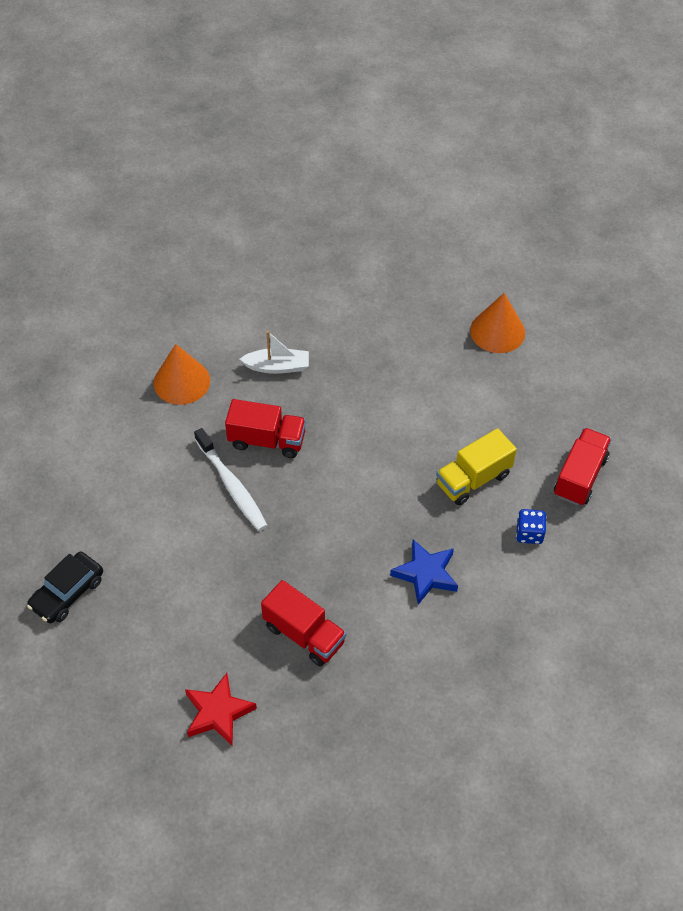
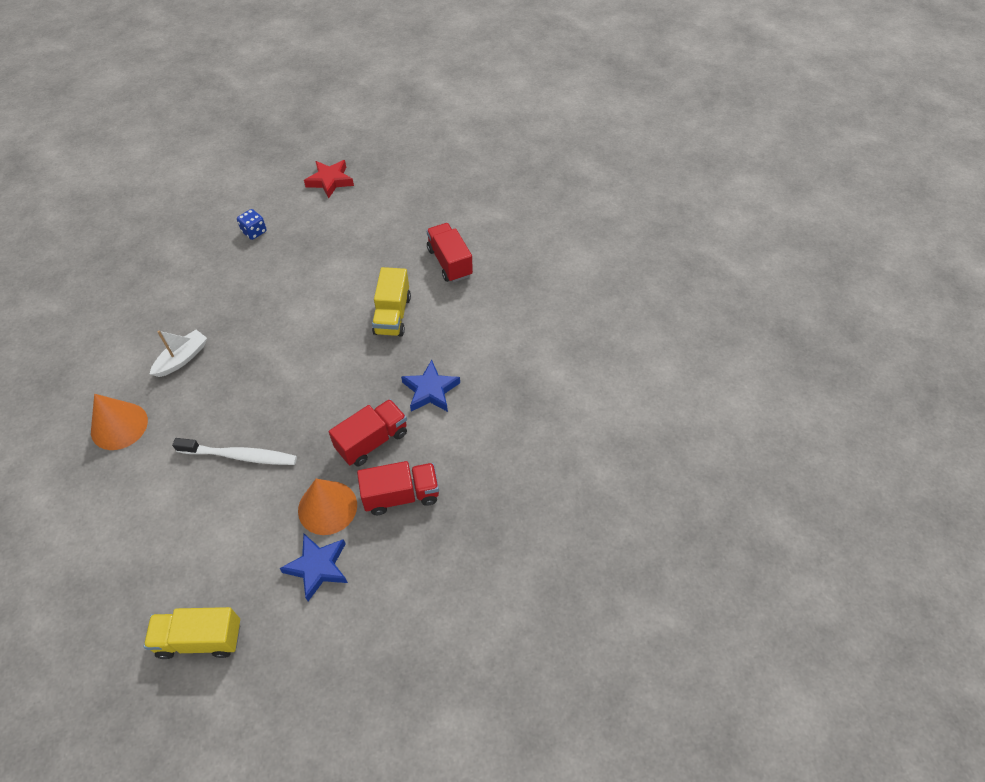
camera: 50 degrees left, 0 degrees up
black car [27,551,103,623] -> yellow truck [144,607,240,659]
red star [185,673,257,746] -> red star moved to [304,160,354,199]
red truck [225,399,306,458] -> red truck moved to [329,399,407,466]
orange cone [470,293,525,353] -> orange cone moved to [298,479,357,535]
blue dice [516,509,546,544] -> blue dice moved to [237,209,267,240]
none -> blue star [279,534,348,601]

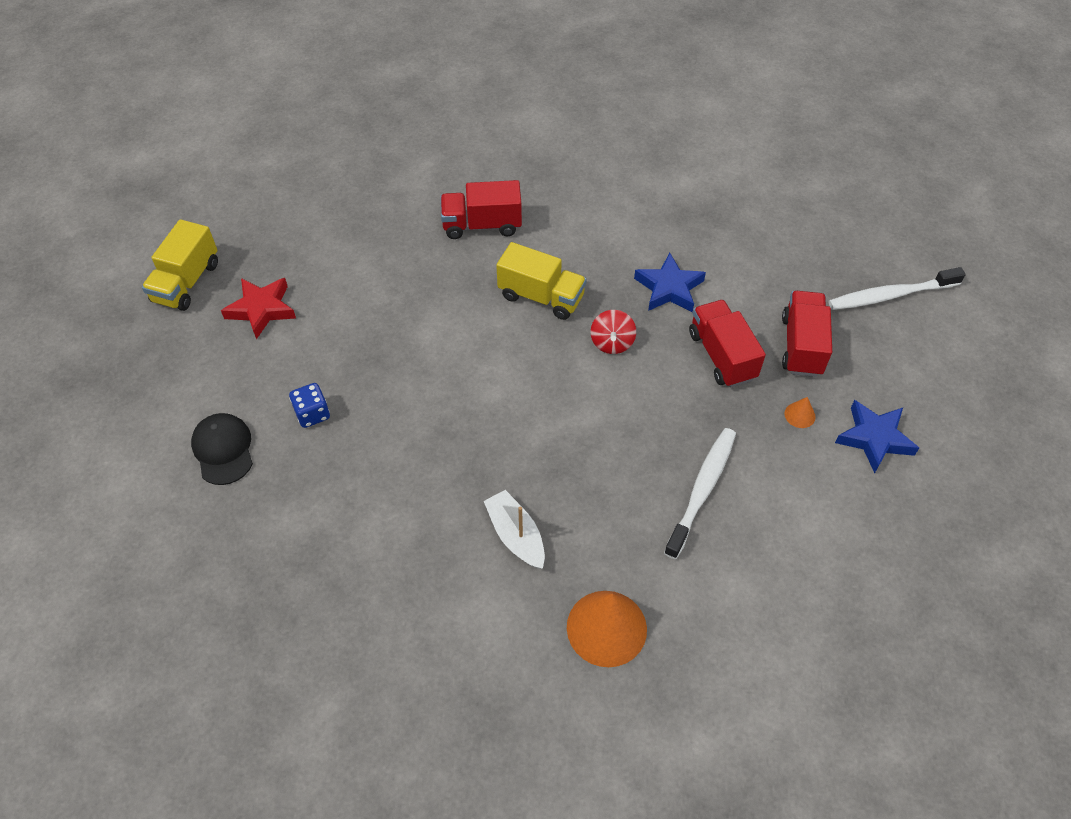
camera: 70 degrees left, 0 degrees up
yellow truck [144,607,240,659] -> yellow truck moved to [142,219,218,311]
orange cone [298,479,357,535] -> orange cone [784,397,816,428], size x0.44
none -> black cap [191,413,253,485]
none -> red spinning top [590,310,636,354]
none -> white toothbrush [828,267,966,310]

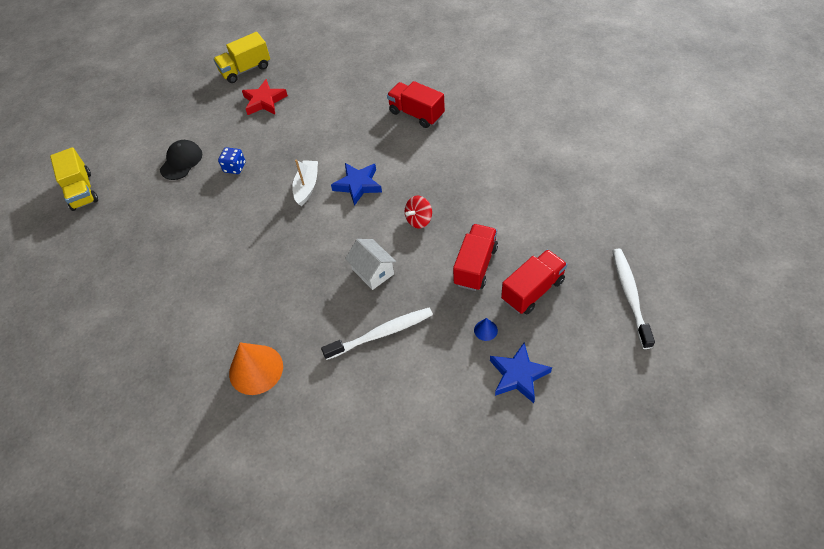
camera: 45 degrees right, 0 degrees up
white boat [484,490,545,569] -> white boat moved to [292,159,318,206]
yellow truck [496,242,587,320] -> yellow truck moved to [50,147,98,211]
blue star [634,253,706,312] -> blue star moved to [331,163,382,206]
orange cone [784,397,816,428] -> blue cone [474,318,498,341]
white toothbrush [828,267,966,310] -> white toothbrush turned 60 degrees clockwise [612,249,655,349]
none -> white house [345,239,396,290]

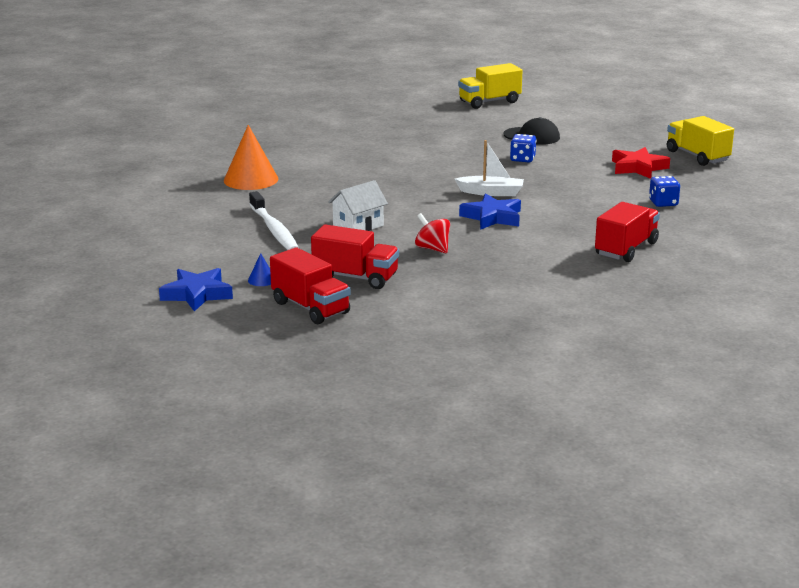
camera: 85 degrees right, 30 degrees down
white toothbrush [612,249,655,349] -> none
none -> blue dice [649,176,680,207]

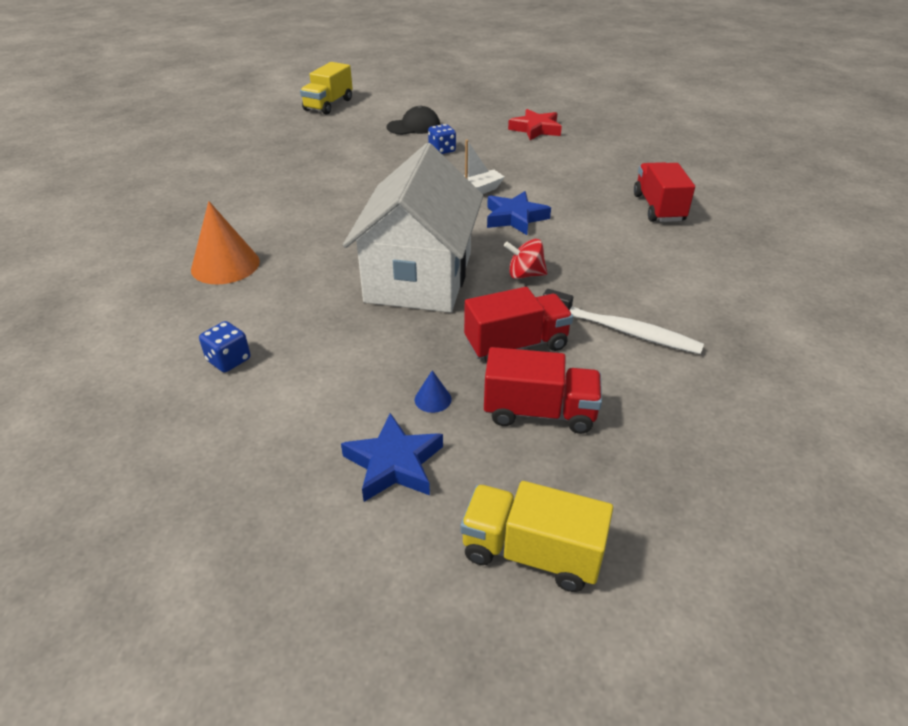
camera: 40 degrees left, 15 degrees up
white toothbrush [249,191,299,250] -> white toothbrush moved to [543,289,704,354]
white house [328,180,388,231] -> white house [343,143,483,312], size x2.30
blue dice [649,176,680,207] -> blue dice moved to [199,321,250,372]
yellow truck [667,116,734,166] -> yellow truck moved to [460,481,613,592]

